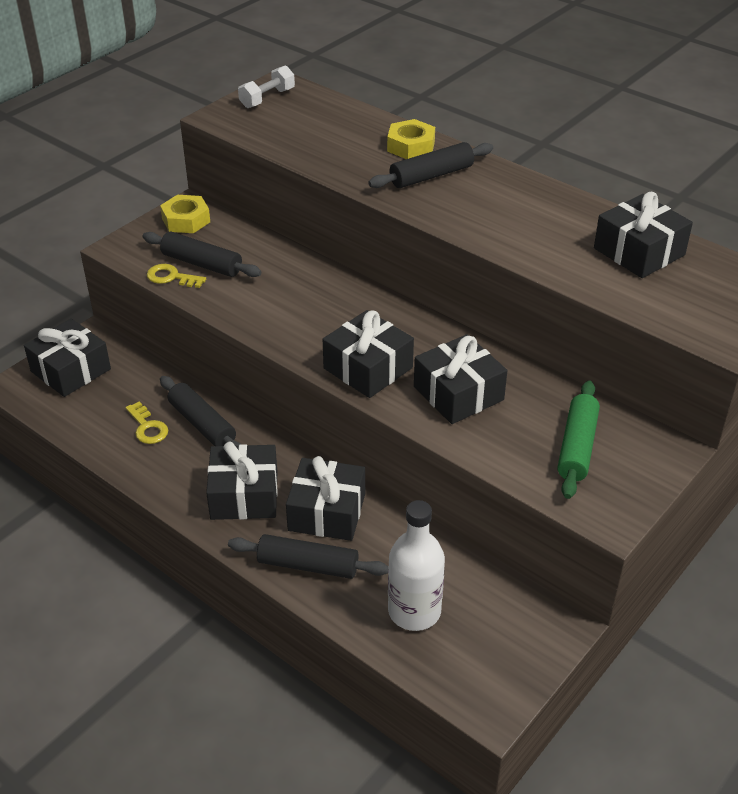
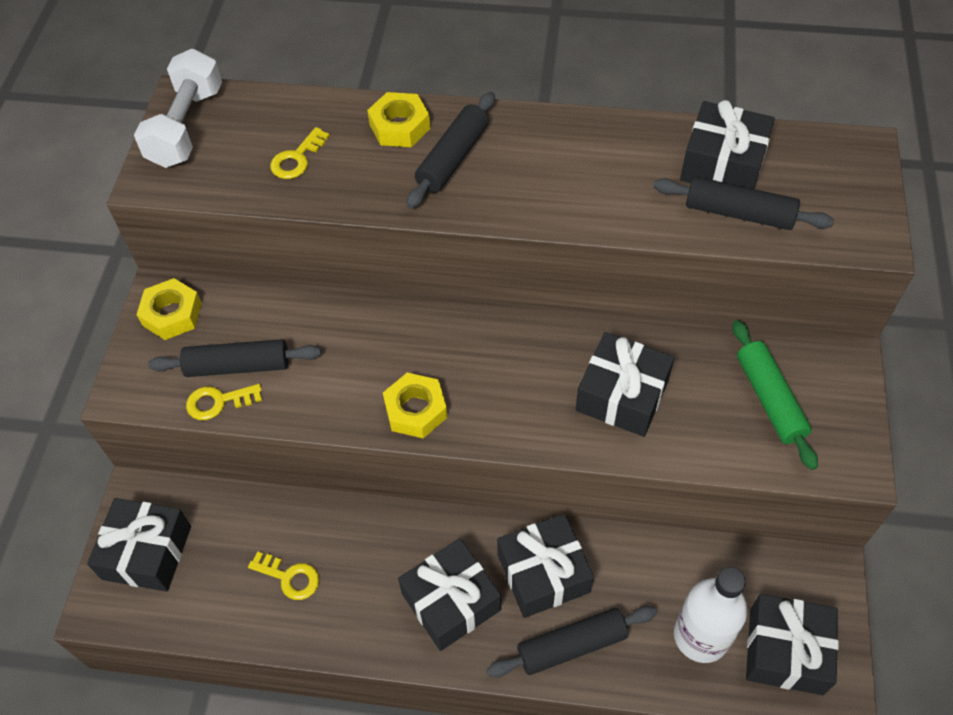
camera: 30 degrees left, 15 degrees up
black rolling pin [160,376,241,446] -> black rolling pin moved to [653,177,834,230]
white dumbbell [238,65,295,108] -> white dumbbell [134,49,222,168], size x1.60
black gift [323,310,414,398] -> black gift moved to [746,594,839,695]
none -> yellow key [270,127,330,179]
none -> yellow nut [383,373,447,438]

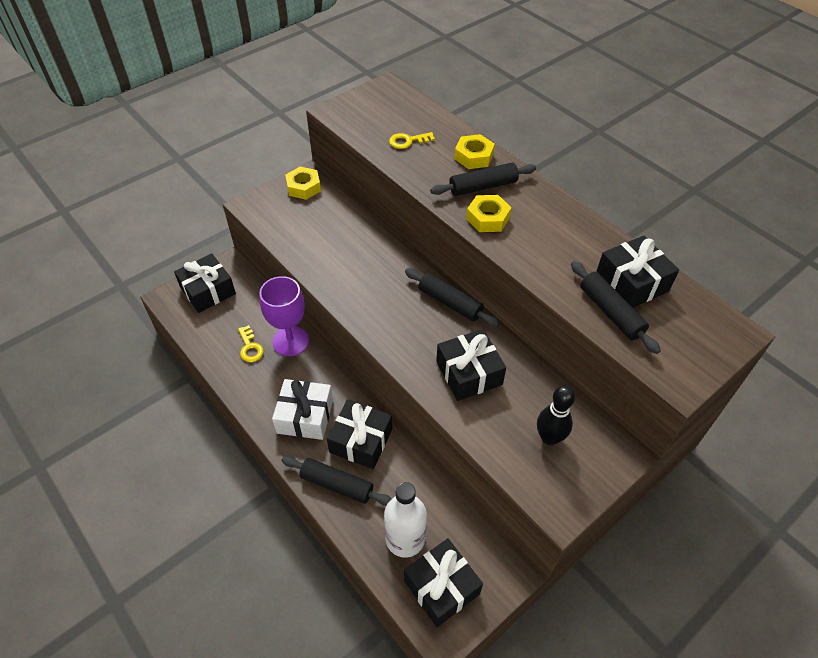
camera: 40 degrees right, 5 degrees down
white dumbbell [134,49,222,168] -> none
black rolling pin [148,339,321,377] -> black rolling pin moved to [405,269,499,327]
yellow key [186,384,262,420] -> none
yellow nut [383,373,447,438] -> yellow nut moved to [466,195,511,232]
black gift [398,538,501,651] -> white gift [272,379,333,440]
green rolling pin [732,320,818,470] -> black bowling pin [537,385,575,445]
none -> purple goblet [259,276,309,356]

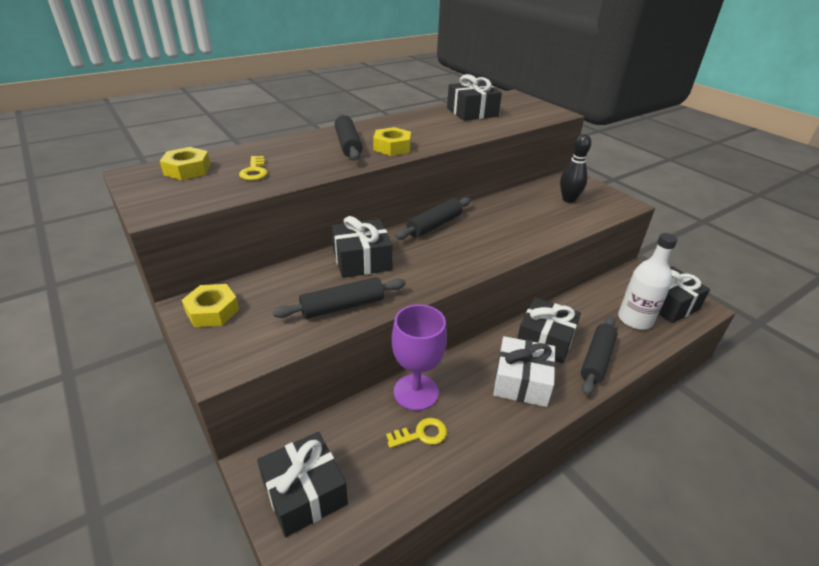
camera: 85 degrees left, 15 degrees down
black gift [436,329,506,401] -> black gift moved to [331,216,393,278]
yellow nut [454,134,495,169] -> yellow nut moved to [160,147,211,180]
black rolling pin [571,261,661,354] -> black rolling pin moved to [273,277,406,319]

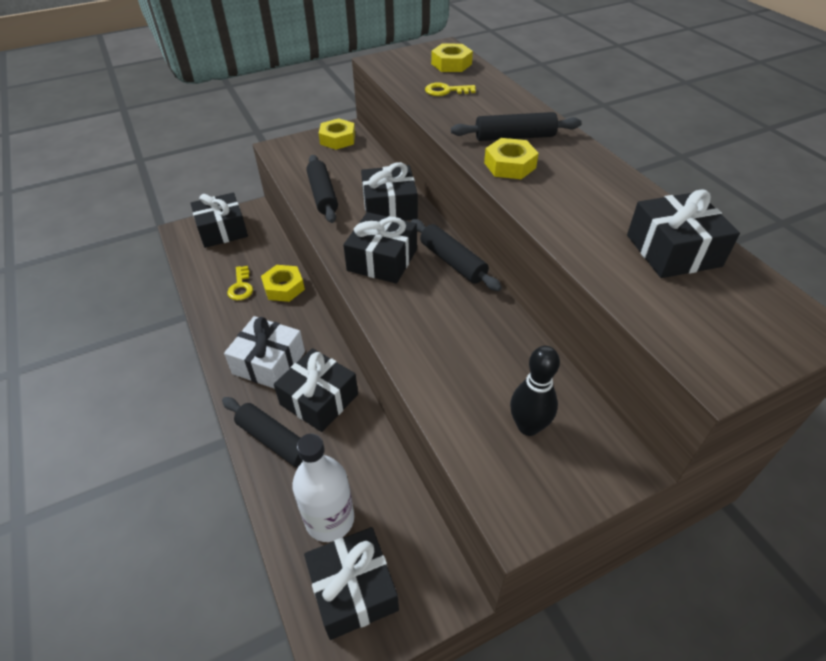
camera: 100 degrees right, 10 degrees up
purple goblet [391,304,447,411] -> yellow nut [261,265,305,302]
none -> black gift [343,212,417,284]

